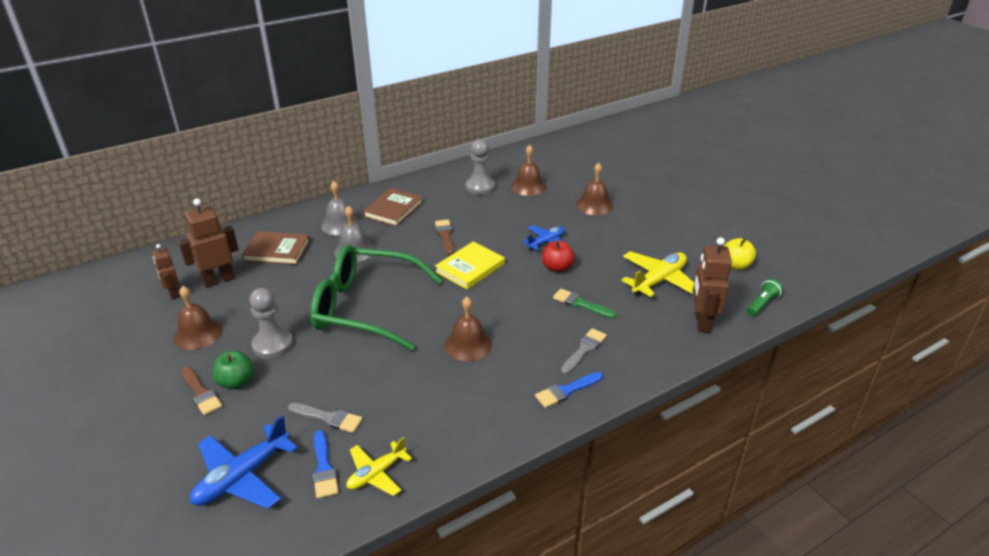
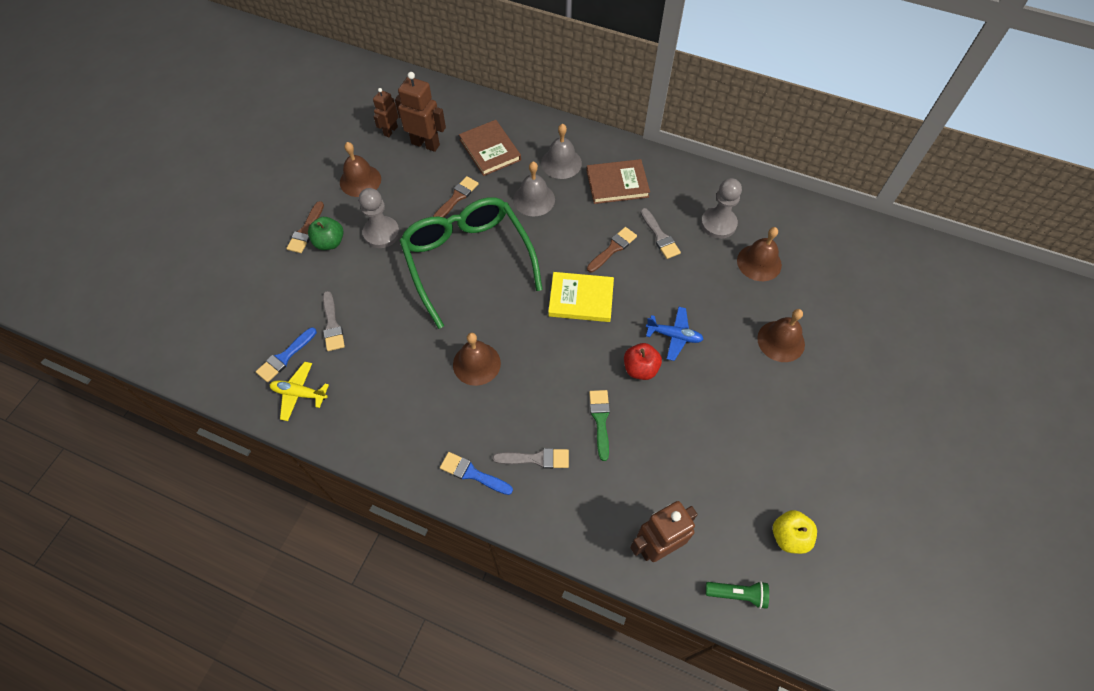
camera: 55 degrees right, 25 degrees up
blue plane [190,415,298,509] -> none
yellow plane [622,251,694,297] -> none
none -> brown brush [433,176,479,218]
none -> grey brush [640,208,681,259]

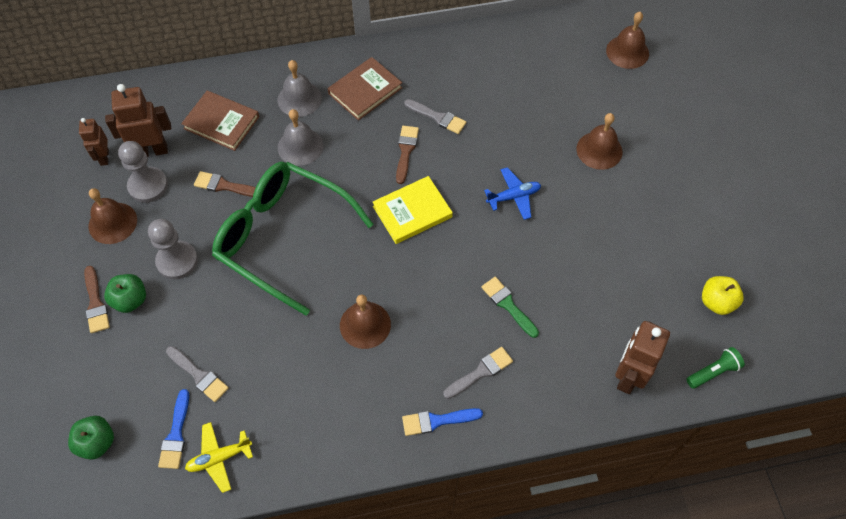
camera: 35 degrees left, 0 degrees up
brown brush [433,176,479,218] -> brown brush turned 75 degrees counterclockwise [194,171,256,197]
red apple [624,343,662,380] -> none
grey pawn [701,178,742,239] -> grey pawn moved to [118,141,168,203]
brown bell [737,227,782,281] -> brown bell moved to [606,12,649,69]
none -> green apple [68,416,114,460]

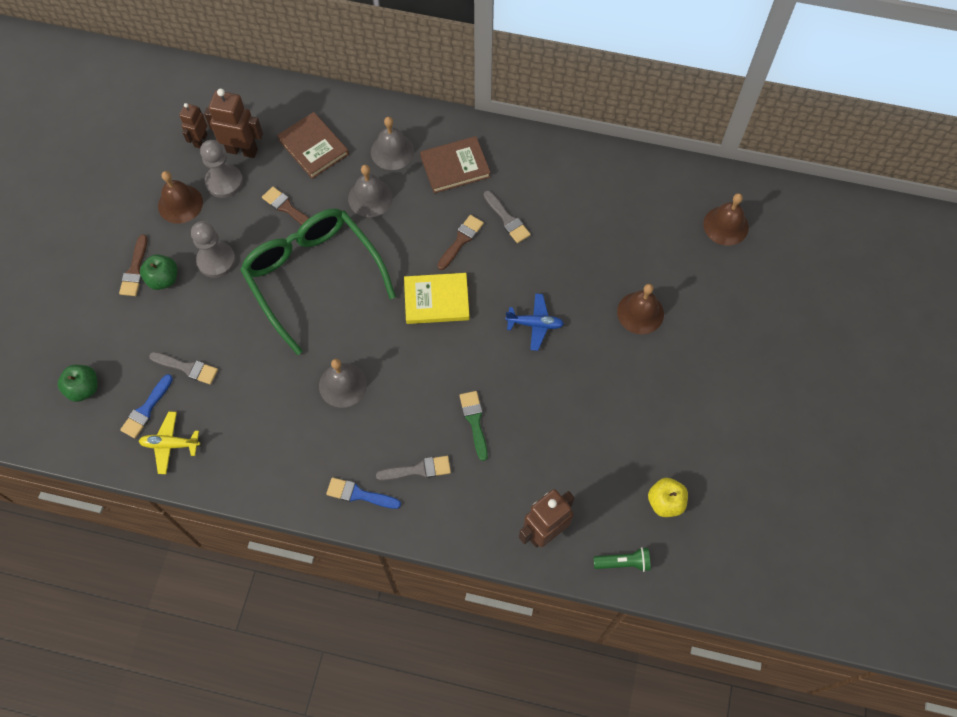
camera: 25 degrees right, 5 degrees up
grey brush [166,346,229,402] -> grey brush turned 45 degrees counterclockwise [149,352,218,385]
brown bell [340,295,391,349] -> grey bell [319,359,367,408]

